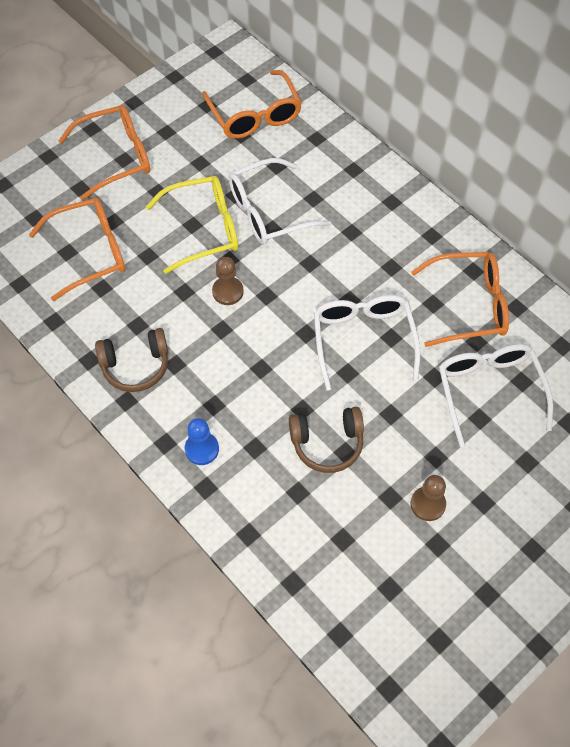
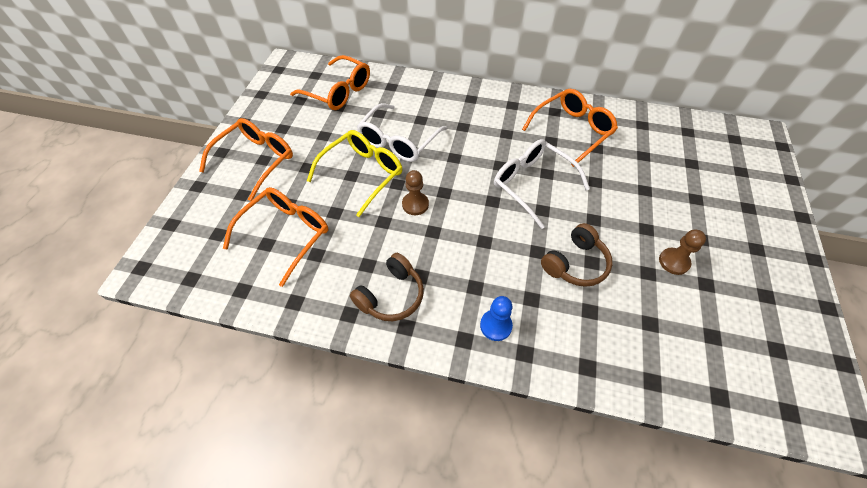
camera: 35 degrees left, 5 degrees down
white glasses [439,344,553,447] -> none

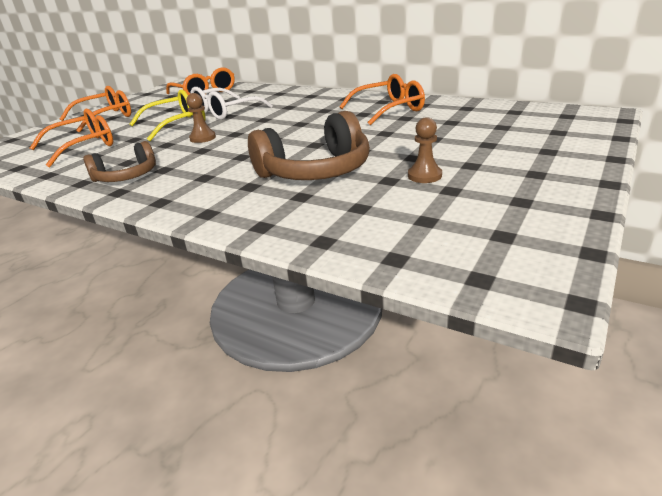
camera: 20 degrees right, 25 degrees down
blue pawn [480,296,513,341] -> none
white glasses [494,139,590,229] -> none
brown headphones [541,223,613,287] -> brown headphones [248,111,370,180], size x1.64

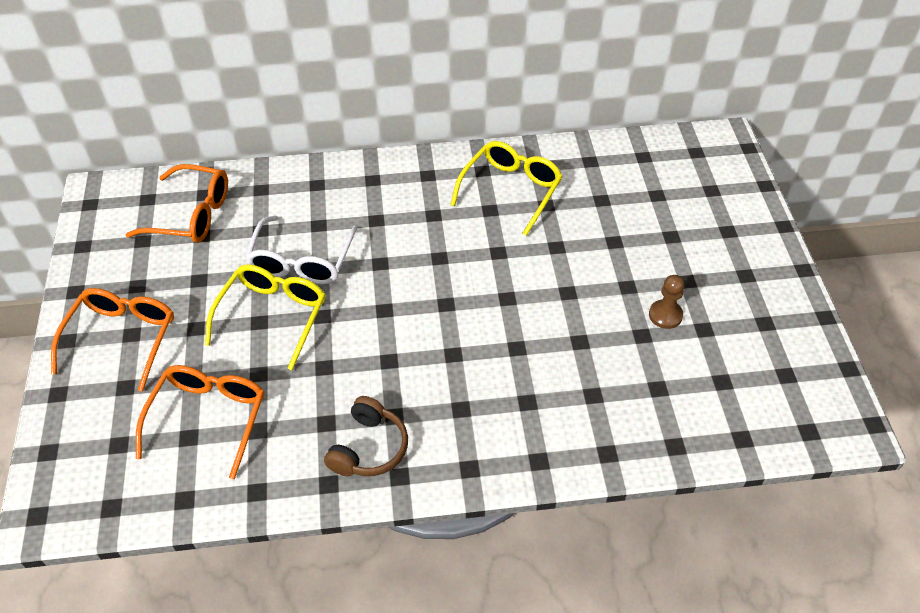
camera: 40 degrees left, 20 degrees up
brown pawn [187,93,216,143] -> none
brown headphones [248,111,370,180] -> none
orange glasses [339,74,425,125] -> yellow glasses [451,141,563,236]

